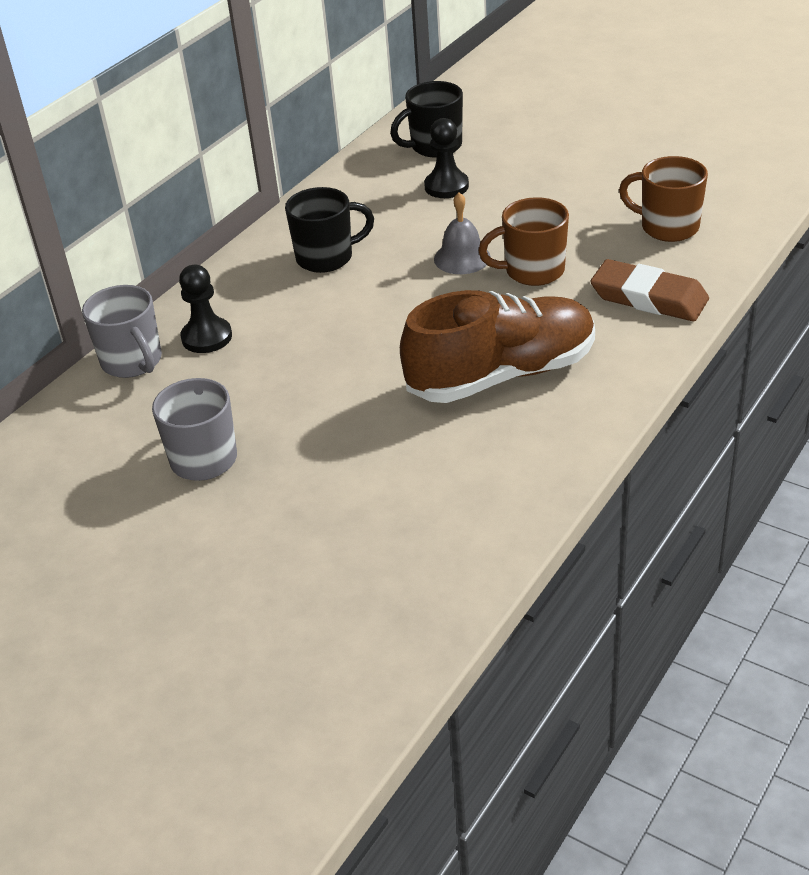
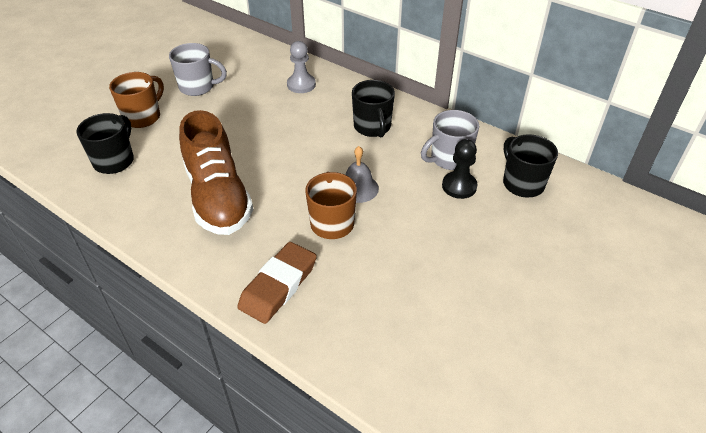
camera: 90 degrees right, 5 degrees up
grey mug [82,285,162,378] -> grey mug moved to [421,110,479,170]
black pawn [179,265,232,353] -> grey pawn [287,41,316,93]
brown mug [619,156,708,242] -> brown mug moved to [109,72,164,128]
none -> black mug [76,113,134,174]

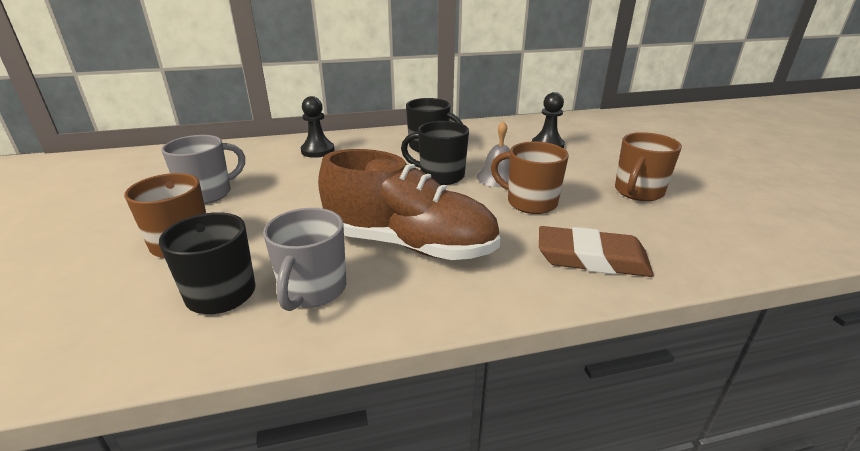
camera: 50 degrees left, 15 degrees down
brown eraser [237,242,317,324] -> brown eraser turned 60 degrees counterclockwise [539,226,654,277]
grey pawn [287,41,316,93] -> black pawn [301,96,335,158]
grey mug [421,110,479,170] -> grey mug moved to [263,208,346,311]
black mug [503,134,558,198] -> black mug moved to [401,121,469,185]
none -> brown mug [615,132,682,201]

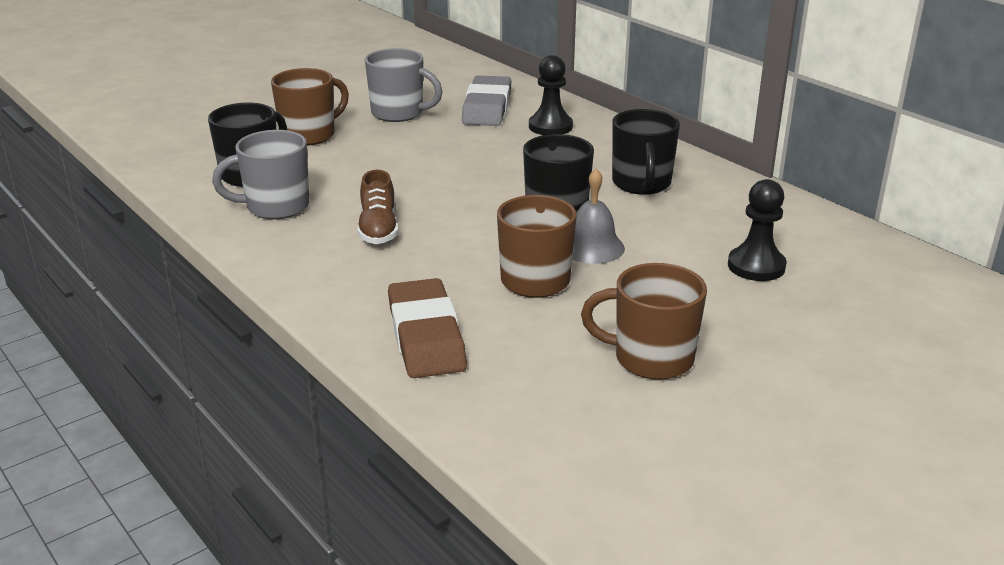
camera: 65 degrees right, 0 degrees up
brown shoe [318,149,500,260] -> brown shoe [358,170,398,244], size x0.47
none -> grey eraser [462,75,511,126]

